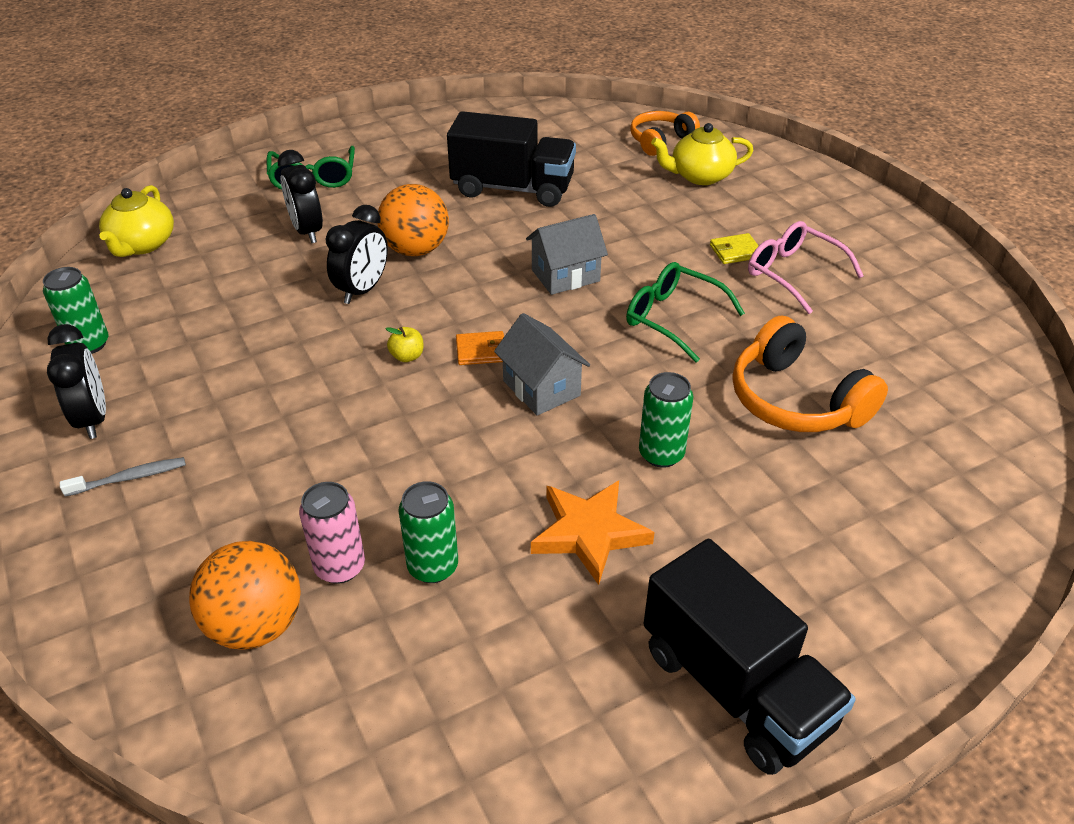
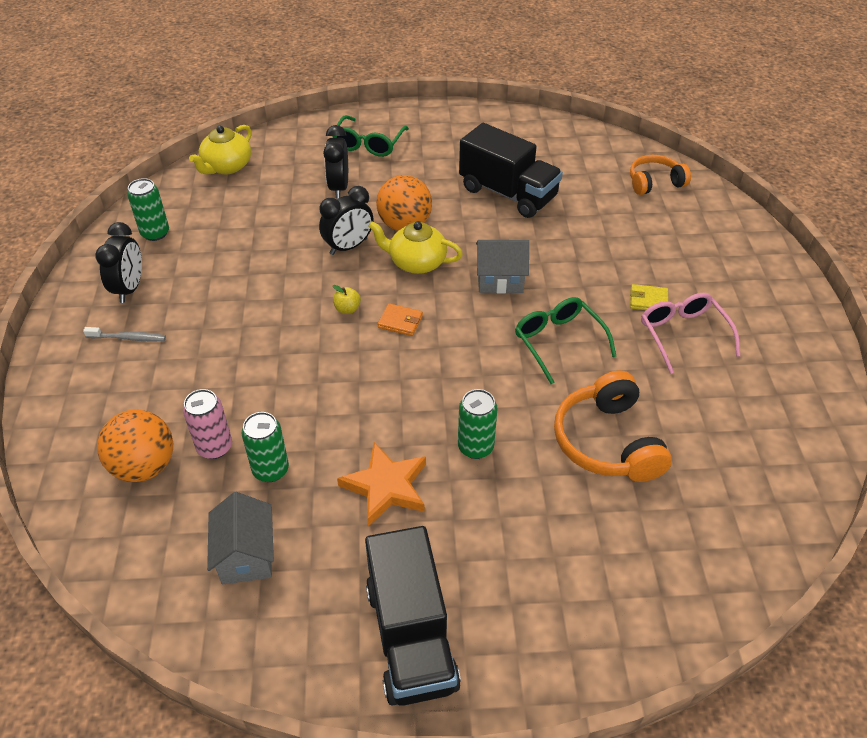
camera: 25 degrees right, 5 degrees up
grey house [494,313,590,416] -> grey house moved to [207,492,274,584]
yellow teapot [651,123,753,185] -> yellow teapot moved to [368,221,463,274]

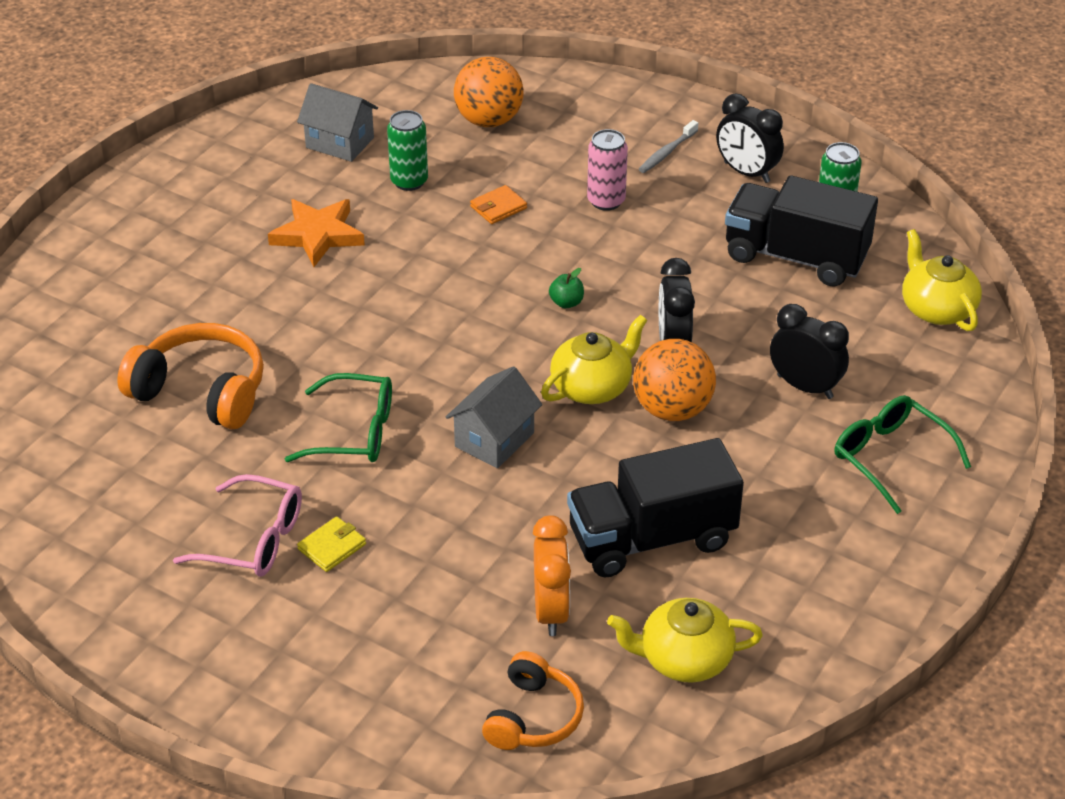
camera: 125 degrees right, 5 degrees down
pink can [183,389,232,459] -> pink can moved to [587,129,628,211]
yellow apple [333,285,361,314] -> green apple [549,268,584,308]
black truck [365,526,461,706] -> black truck moved to [725,175,878,287]
orange wallet [378,303,423,336] -> orange wallet moved to [470,185,527,224]
green can [458,389,498,459] -> none
none -> orange clock [533,515,571,636]
none -> yellow teapot [607,598,763,683]

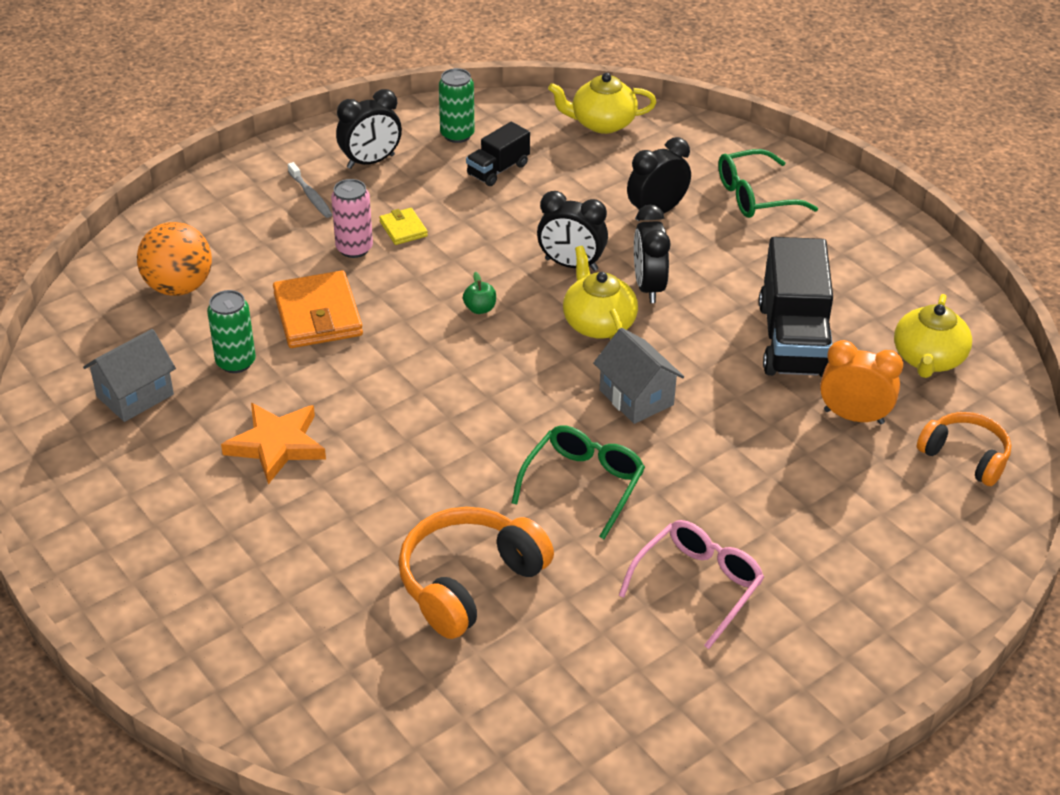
camera: 70 degrees left, 0 degrees up
yellow wallet [297,516,366,572] -> yellow wallet moved to [379,208,428,245]
orange wallet [470,185,527,224] -> orange wallet [273,271,363,348], size x1.97
orange ball [633,339,716,421] -> black clock [634,205,671,303]
black truck [725,175,878,287] -> black truck [466,122,530,186], size x0.53

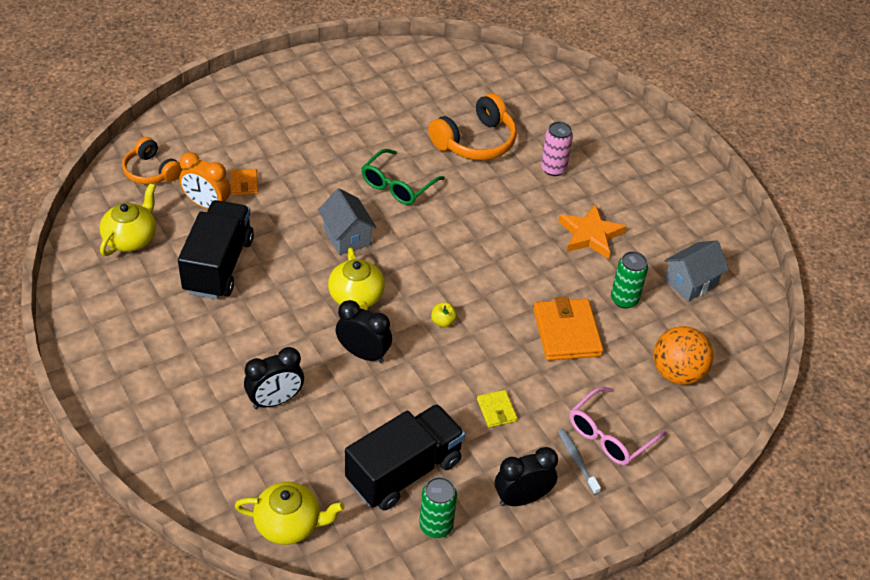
camera: 175 degrees left, 5 degrees up
pink can [331,179,373,258] -> pink can moved to [541,122,573,176]
green apple [463,272,496,314] -> yellow apple [431,302,457,327]
black truck [466,122,530,186] -> black truck [345,404,465,511], size x1.87
pink glasses [618,520,764,649] -> pink glasses moved to [570,387,666,465]
black clock [634,205,671,303] -> none
green glasses [718,149,818,218] -> none
none -> orange wallet [230,169,258,195]

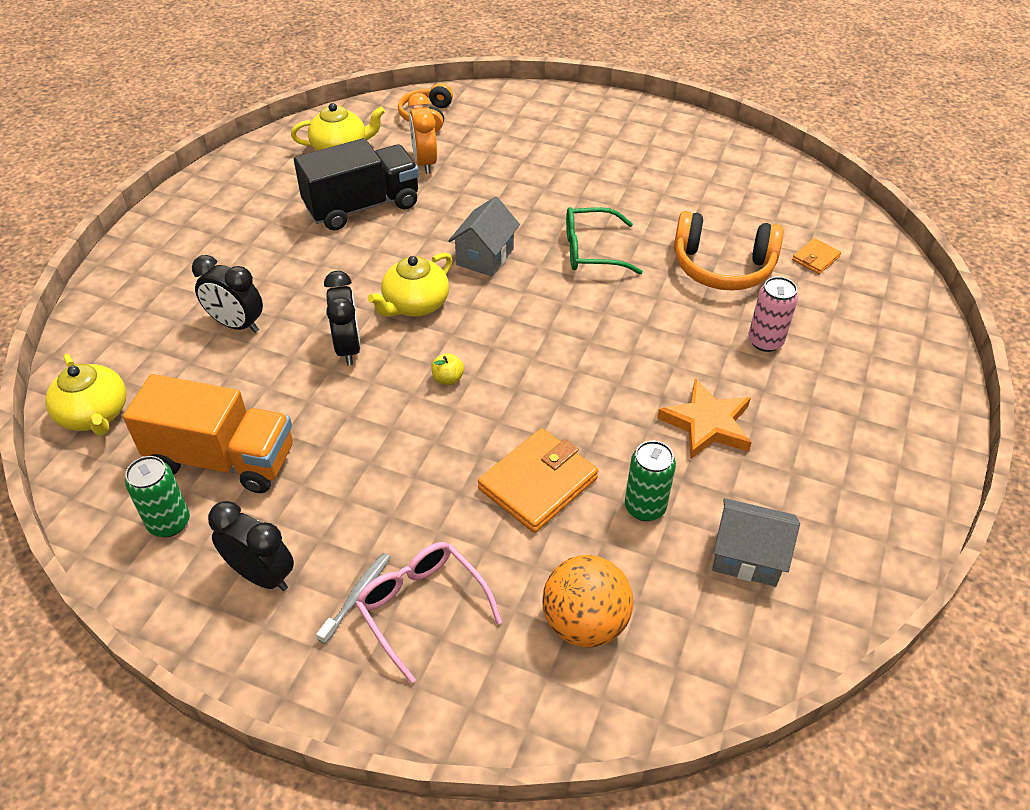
camera: 55 degrees right, 0 degrees up
orange wallet [230,169,258,195] -> orange wallet moved to [792,238,841,274]
black truck [345,404,465,511] -> orange truck [123,374,293,493]
yellow wallet [477,390,517,428] -> none
pink glasses [570,387,666,465] -> pink glasses turned 45 degrees clockwise [355,542,502,683]

